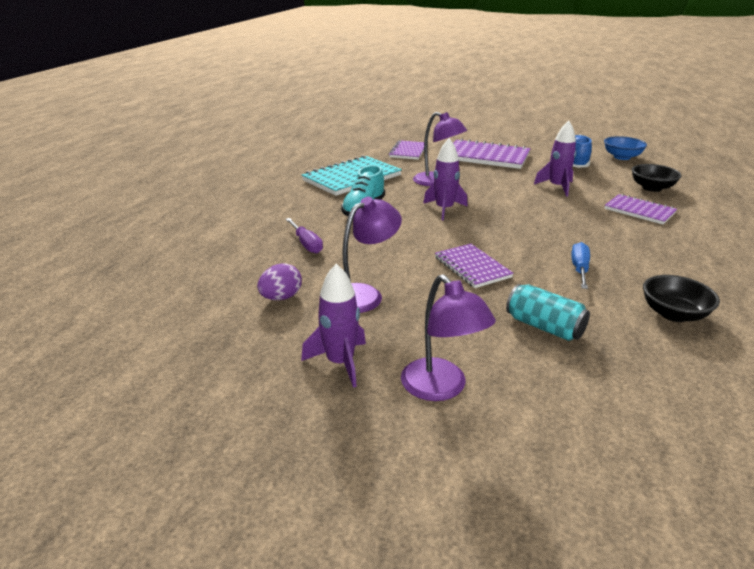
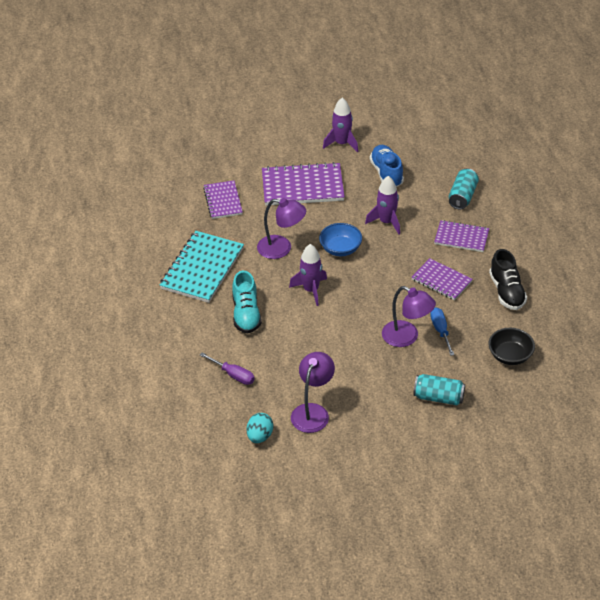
camera: 25 degrees left, 15 degrees up
purple egg [257,263,302,300] -> turquoise egg [247,413,273,443]
purple rocket [301,264,366,388] -> purple rocket moved to [323,98,358,153]
purple lamp [401,275,496,401] -> purple lamp moved to [382,286,436,347]
purple notebook [435,244,514,288] -> purple notebook moved to [412,258,473,300]
blue bowl [604,136,647,160] -> blue bowl moved to [319,223,362,256]
black bowl [632,164,682,192] -> turquoise can [449,168,479,209]
none -> black shoe [489,249,527,310]

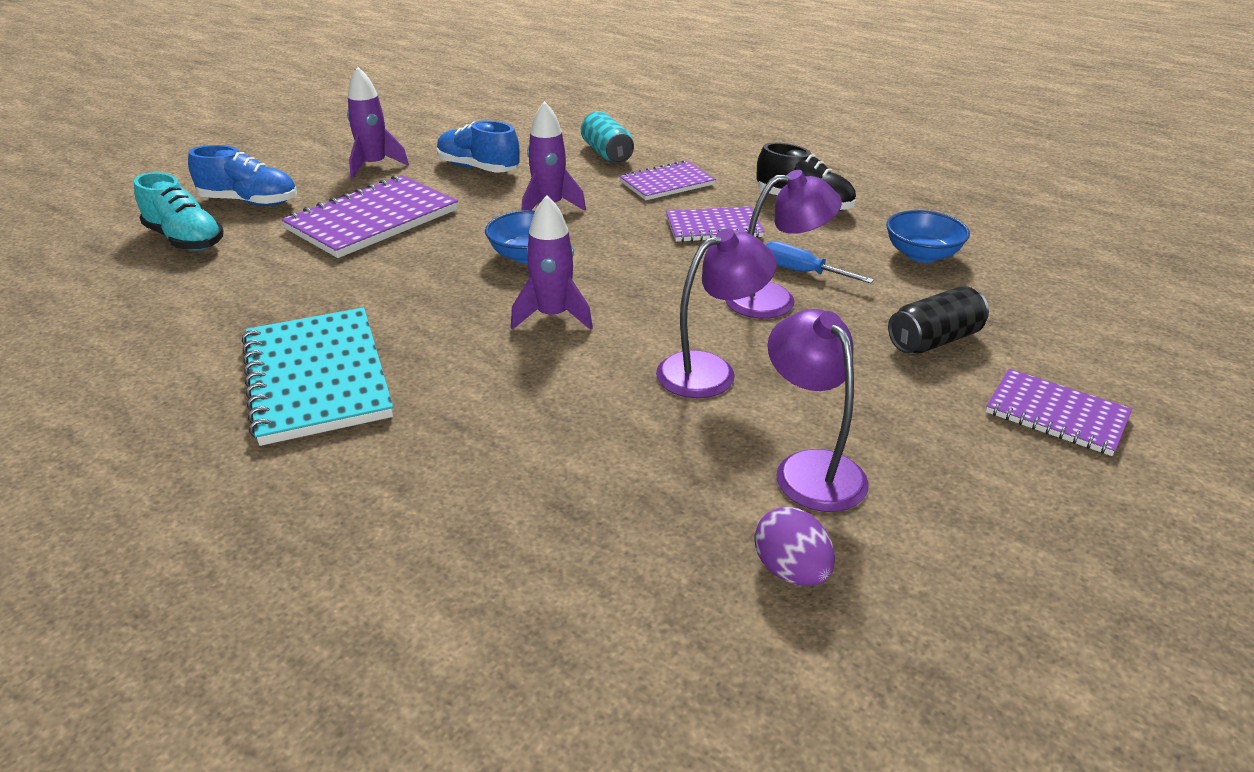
camera: 45 degrees left, 10 degrees down
purple screwdriver [200,353,255,385] -> none
purple notebook [203,180,243,219] -> purple notebook moved to [986,369,1132,456]
turquoise shoe [232,271,262,333] -> turquoise shoe moved to [134,172,224,251]
turquoise egg [247,413,273,443] -> purple egg [754,507,835,586]
purple lamp [257,198,306,259] -> purple lamp moved to [656,228,777,398]
turquoise can [413,374,465,405] -> black can [888,286,989,354]
black bowl [488,328,535,365] -> blue bowl [886,210,970,263]
none -> blue shoe [188,145,297,206]

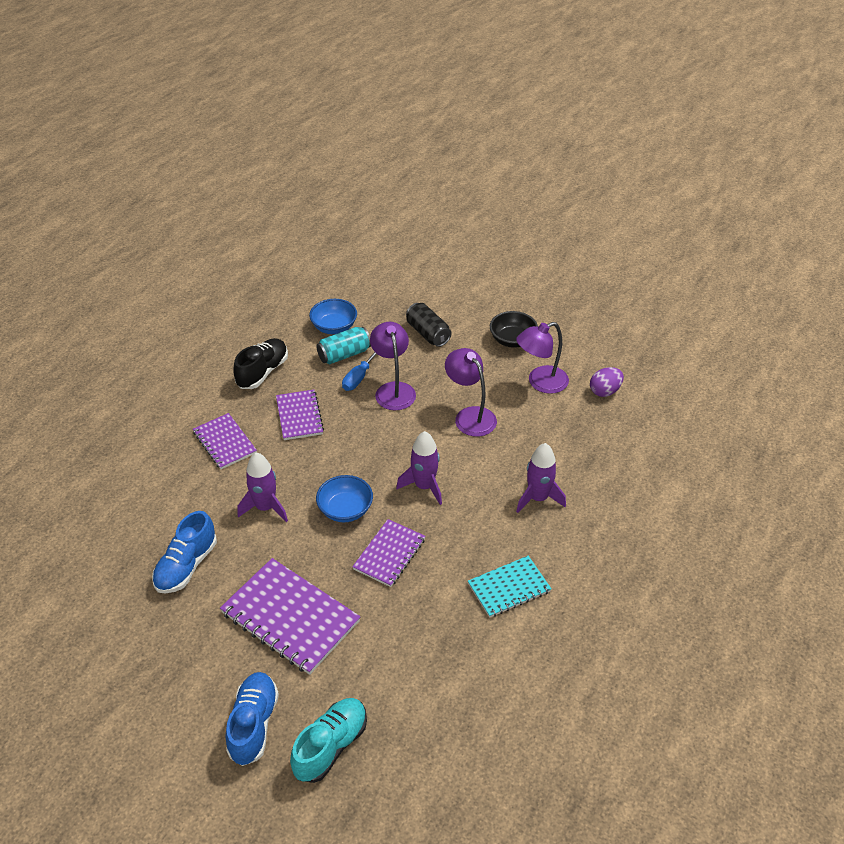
camera: 95 degrees left, 10 degrees up
turquoise notebook [242,308,394,446] -> turquoise notebook [468,556,551,618], size x0.61
purple rocket [347,67,409,178] -> purple rocket moved to [516,443,566,513]
turquoise can [581,111,634,163] -> turquoise can moved to [316,327,371,364]
purple notebook [986,369,1132,456] -> purple notebook moved to [352,519,425,587]
none -> black bowl [490,311,538,348]

